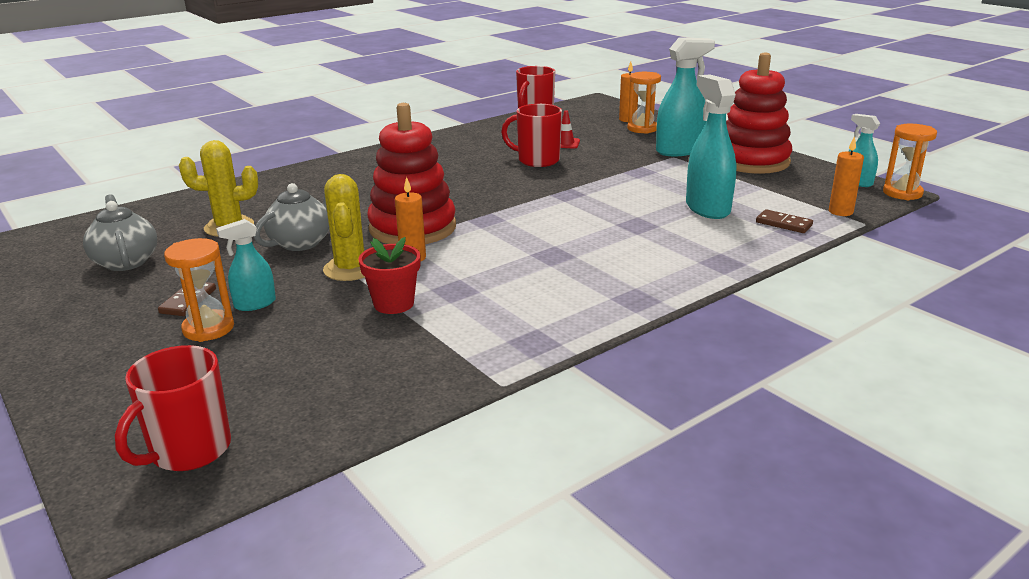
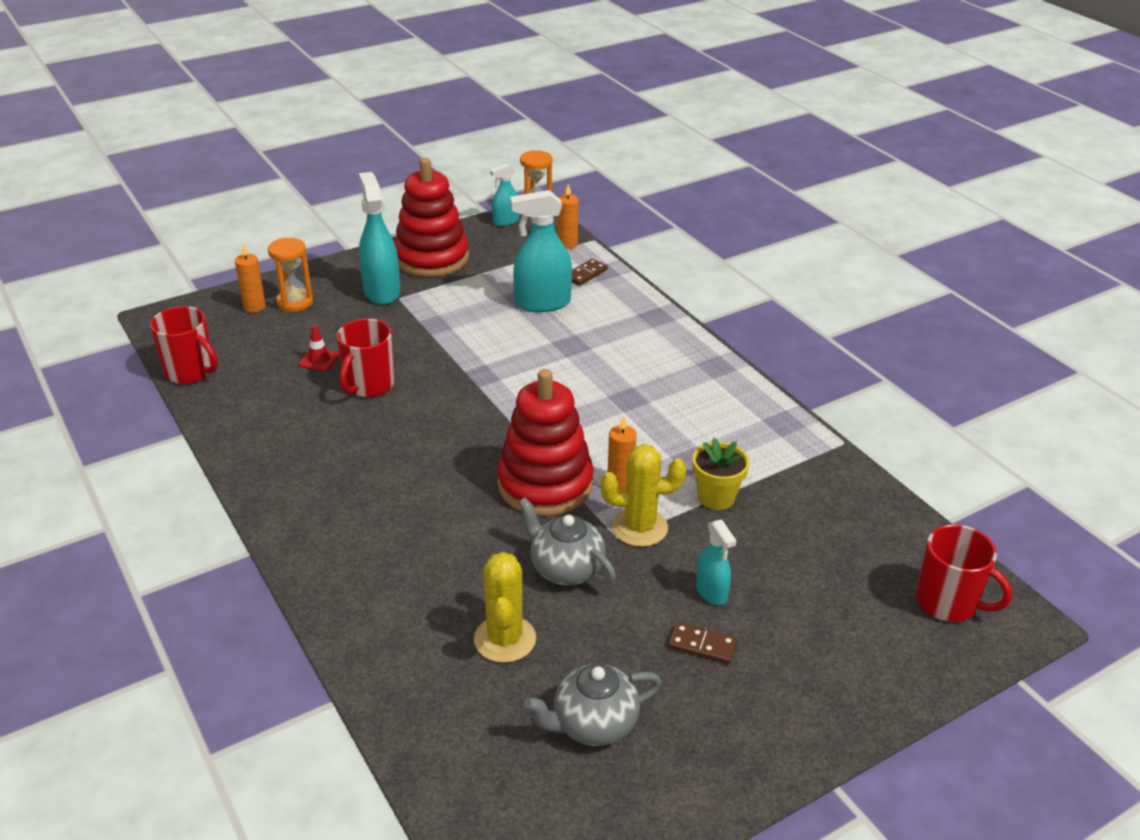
camera: 85 degrees left, 10 degrees up
orange hourglass [164,238,234,342] -> none
red flower pot [358,237,420,314] -> yellow flower pot [692,438,750,510]

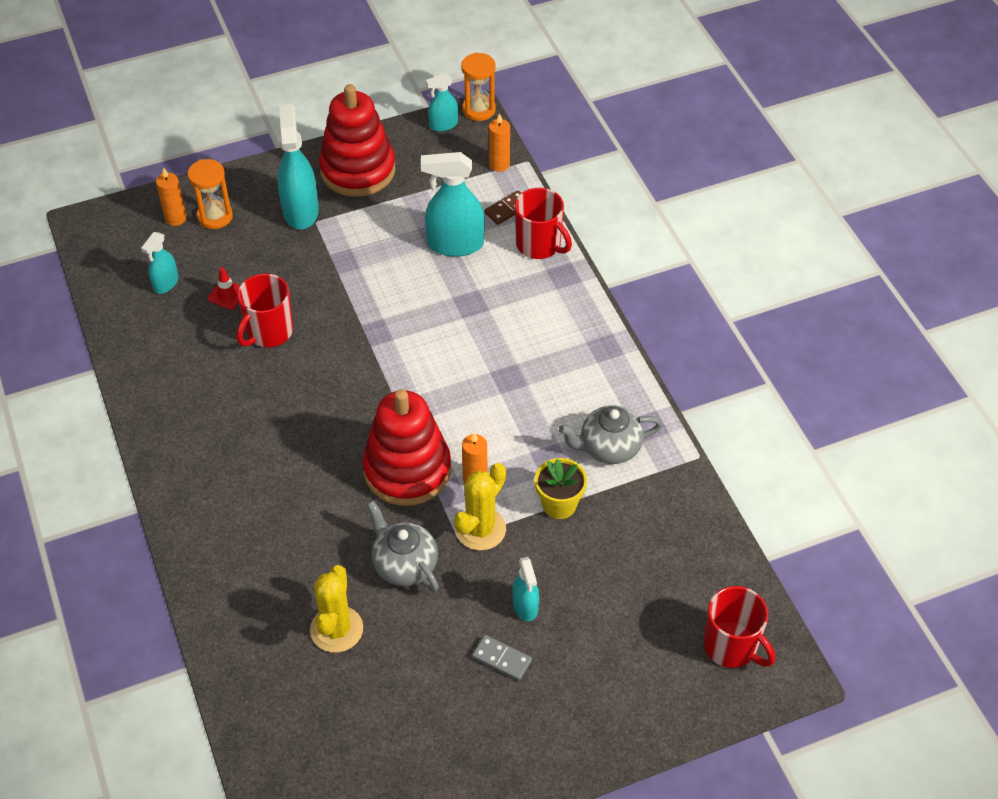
camera: 10 degrees right, 15 degrees up
red mug [150,306,218,384] -> red mug moved to [515,188,572,259]
grey teapot [524,664,662,746] -> grey teapot moved to [559,405,662,464]
yellow cactus [601,444,686,547] -> yellow cactus turned 60 degrees counterclockwise [454,463,506,550]
brown domino [668,622,737,664] -> grey domino [472,635,532,681]
none -> turquoise spray bottle [141,232,178,294]

